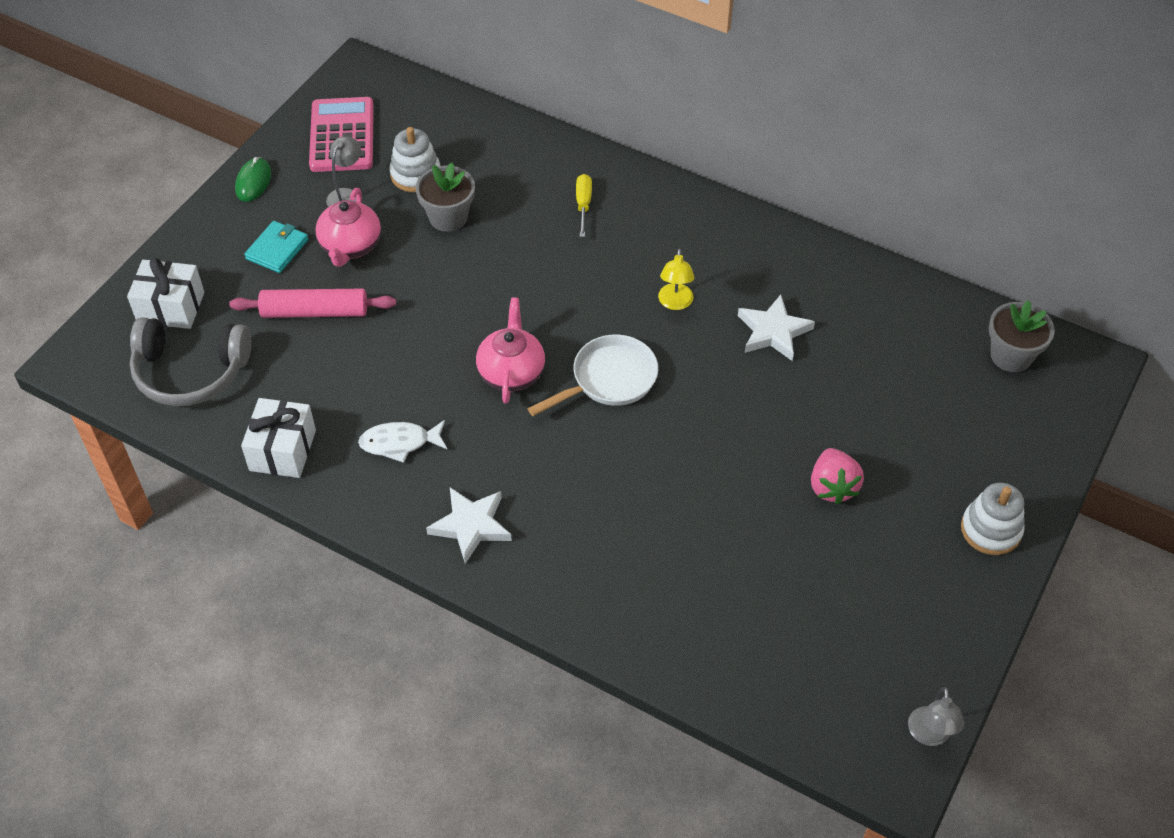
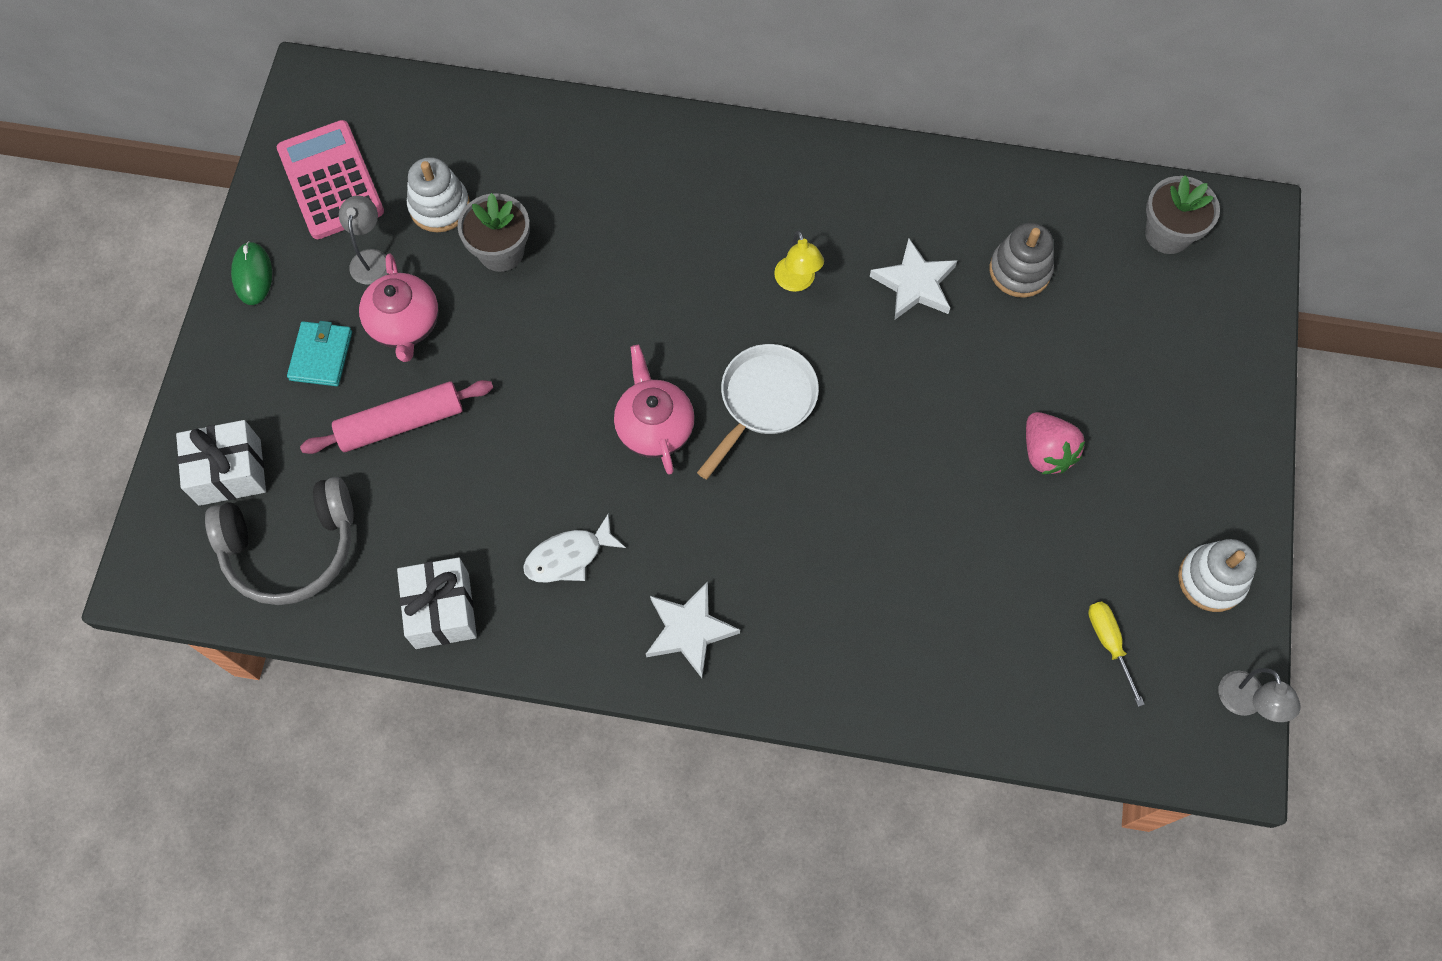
camera: 20 degrees left, 15 degrees up
yellow screwdriver [576,174,592,237] -> yellow screwdriver moved to [1088,601,1145,707]
white stacking toy [961,483,1025,555] -> white stacking toy moved to [1178,539,1257,612]
none -> grey stacking toy [990,223,1054,298]

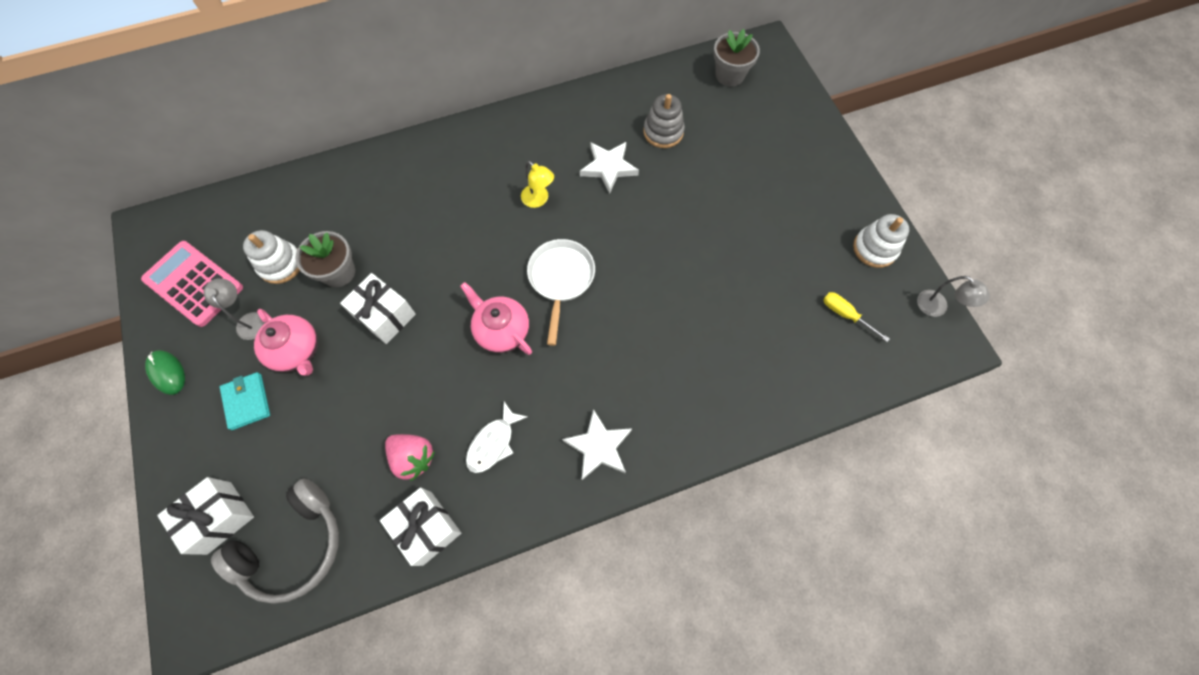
camera: 30 degrees left, 0 degrees up
pink rolling pin [300,380,493,454] -> none
pink strawberry [1026,412,1085,474] -> pink strawberry moved to [385,434,435,481]
none -> white gift [340,273,416,344]

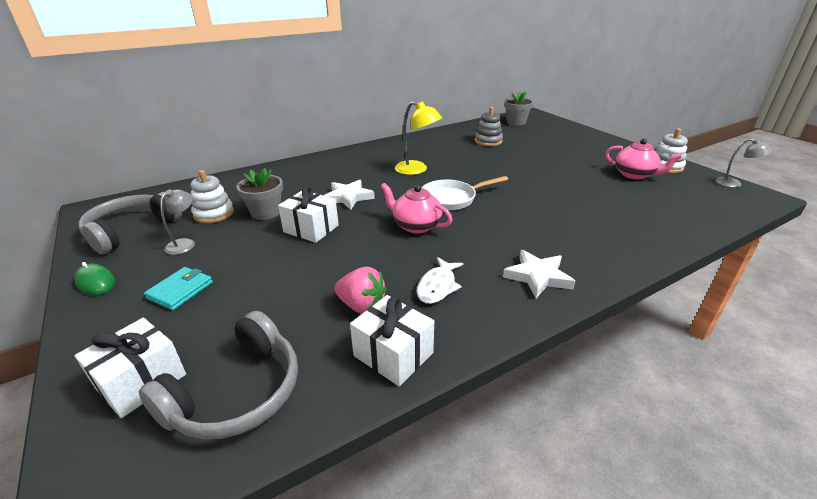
camera: 10 degrees left, 35 degrees down
pink calculator [141,241,243,327] -> grey headphones [78,192,182,254]
grey lamp [204,278,266,340] -> grey lamp turned 60 degrees clockwise [160,189,195,255]
turquoise wallet [220,372,270,430] -> turquoise wallet turned 60 degrees clockwise [144,267,213,310]
pink teapot [254,309,318,376] -> pink teapot moved to [605,139,682,179]
yellow lamp [521,161,554,208] -> yellow lamp [395,101,442,175], size x1.56
white pan [527,239,595,346] -> white pan turned 105 degrees counterclockwise [422,176,508,210]
white star [580,142,639,193] -> white star moved to [324,180,375,210]
yellow screwdriver [823,292,890,342] -> none

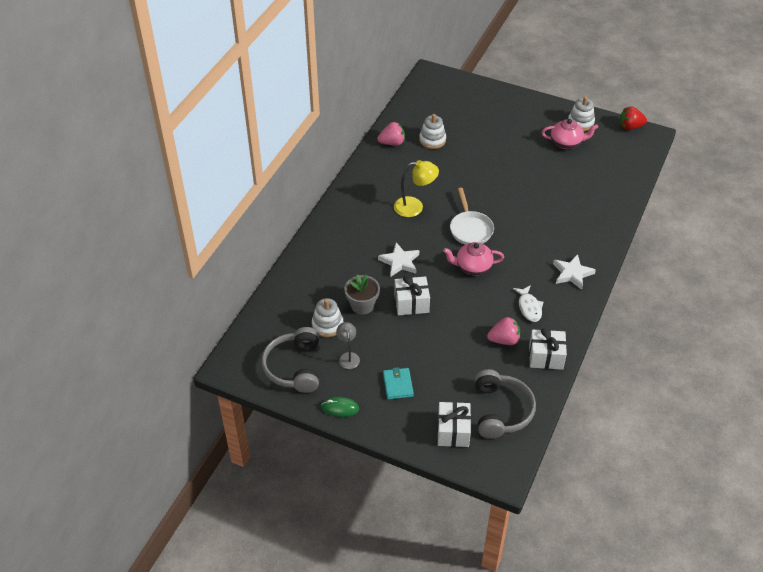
camera: 35 degrees left, 15 degrees up
white pan [422,176,508,210] -> white pan turned 45 degrees counterclockwise [450,188,494,245]
grey stacking toy [474,107,503,146] -> white stacking toy [419,114,446,149]
grey flower pot [504,92,534,126] -> none
grey lamp [715,139,772,188] -> red strawberry [620,106,647,130]
none -> pink strawberry [377,122,405,145]

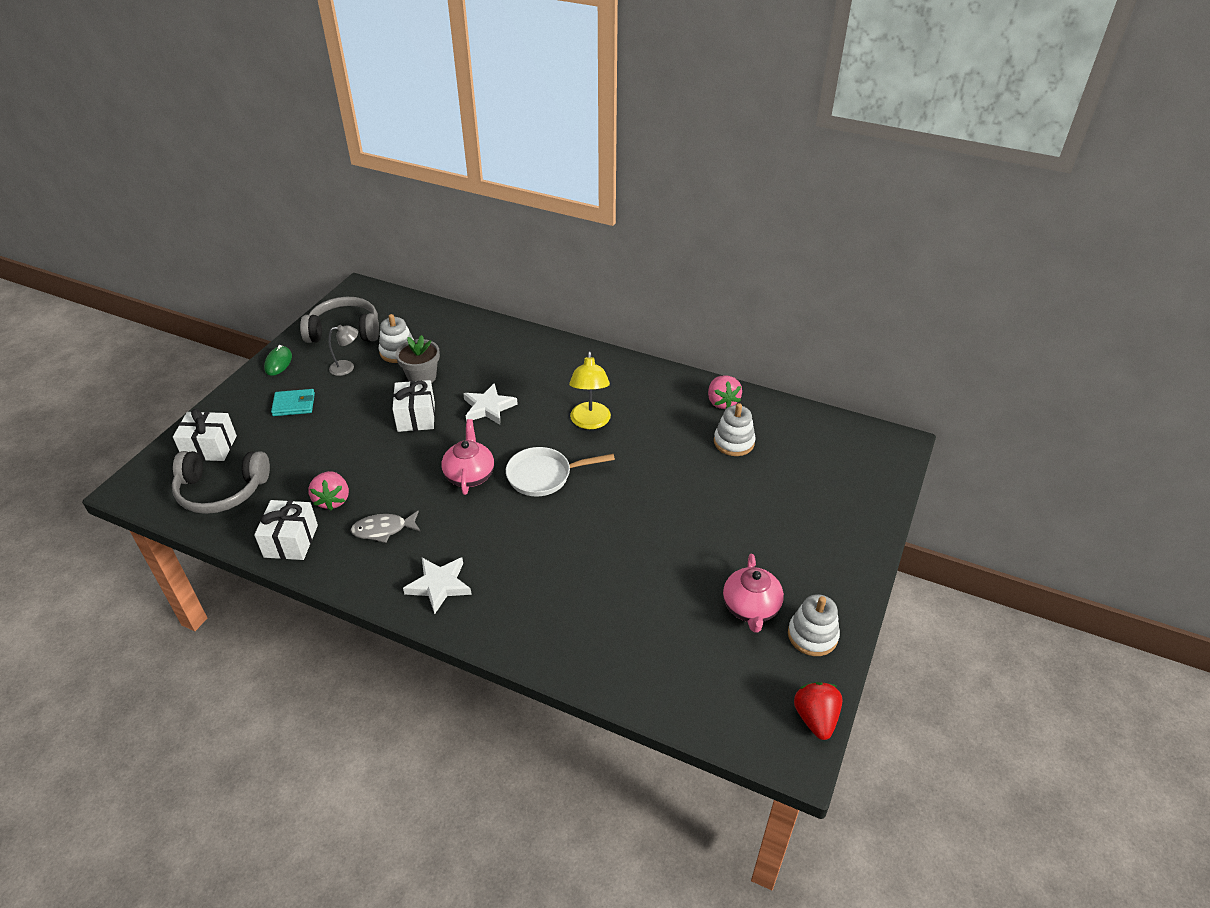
camera: 90 degrees right, 5 degrees down
white fish [513,285,543,322] -> grey fish [350,510,420,543]

